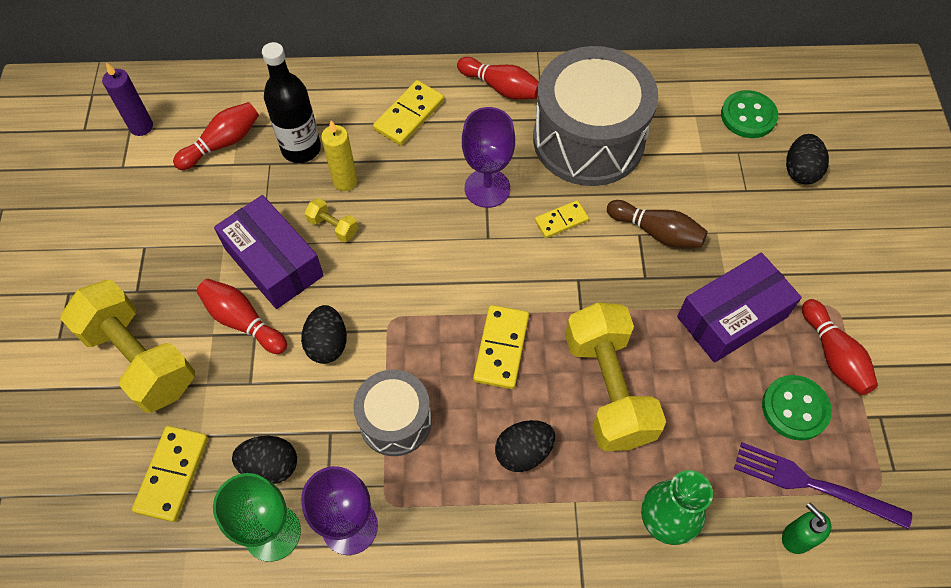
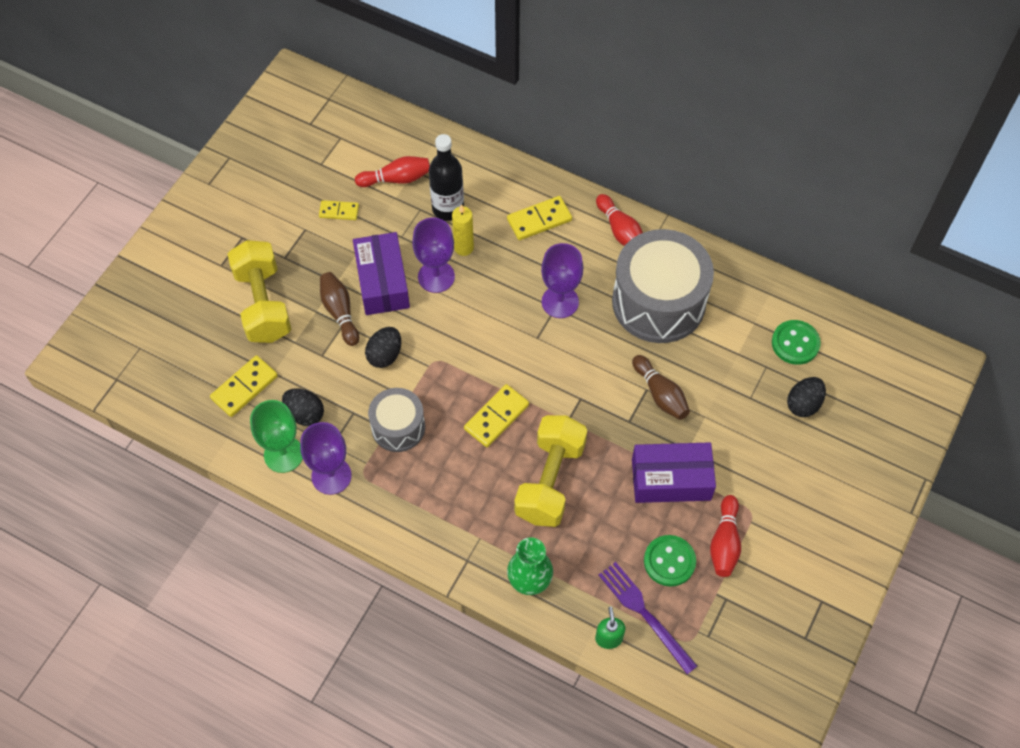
camera: 30 degrees right, 0 degrees up
purple candle [102,62,153,136] -> none
red bowling pin [196,279,287,354] -> brown bowling pin [320,272,359,346]
yellow dumbbell [304,198,358,242] -> purple goblet [412,218,455,293]
black egg [495,420,555,472] -> none
yellow domino [535,200,589,238] -> yellow domino moved to [319,200,359,220]

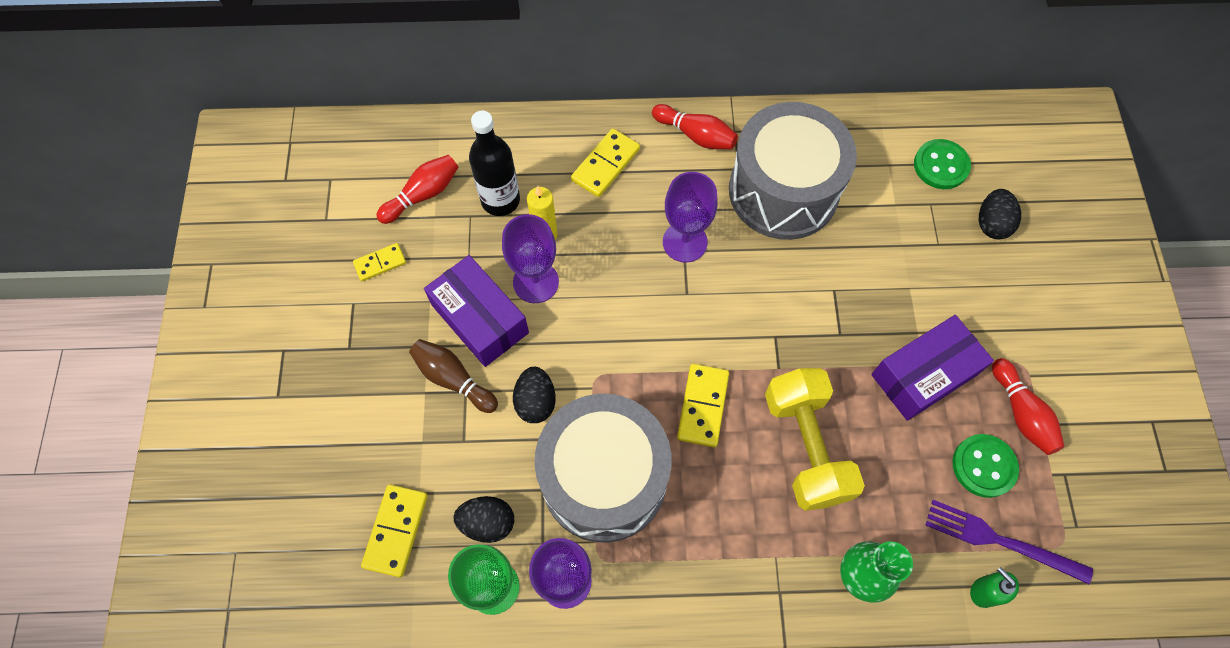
camera: 30 degrees left, 5 degrees up
yellow dumbbell [228,240,291,343] -> none
grey drum [368,388,425,452] -> grey drum [534,394,672,542], size x1.83
brown bowling pin [632,355,690,420] -> none

